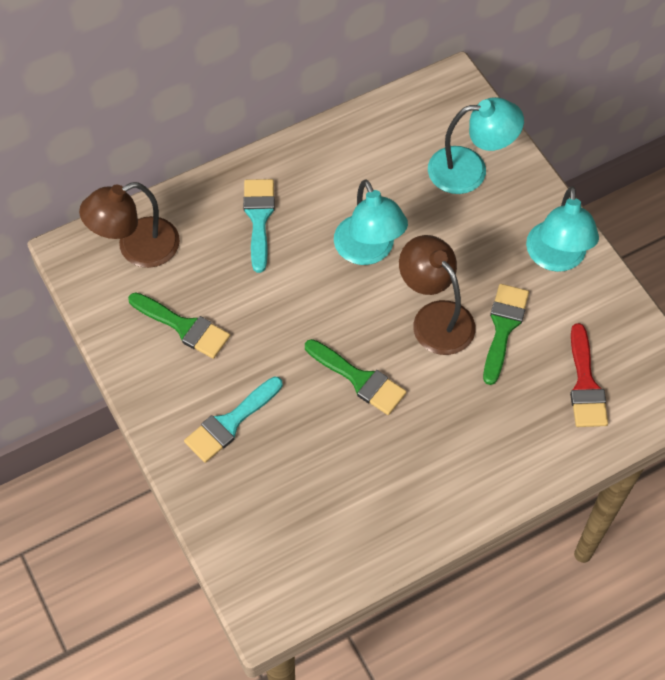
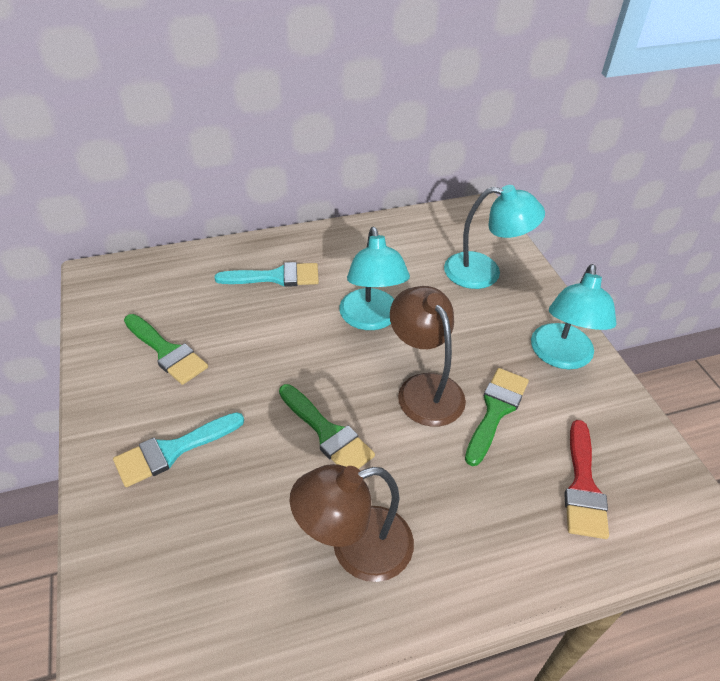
camera: 10 degrees right, 15 degrees down
brown lamp [79,182,180,268] -> brown lamp moved to [290,464,414,582]
turquoise brush [243,179,275,273] -> turquoise brush turned 75 degrees clockwise [215,262,319,287]

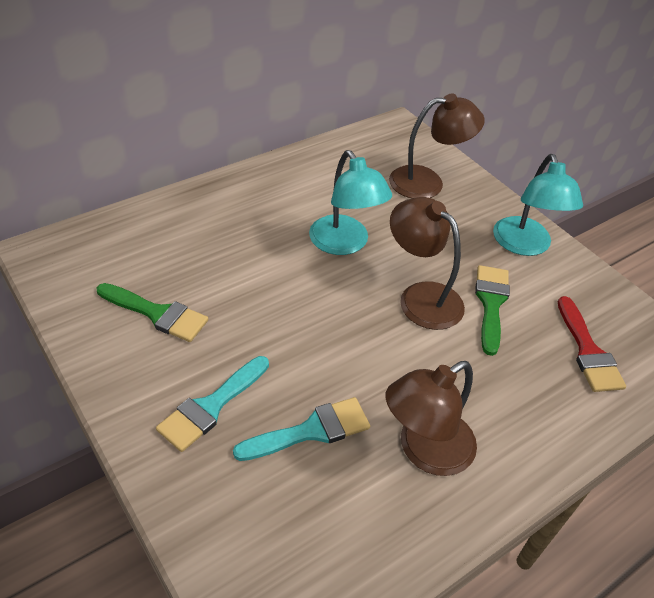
camera: 20 degrees left, 0 degrees up
turquoise brush [215,262,319,287] -> turquoise brush moved to [233,397,370,461]
green brush [279,384,375,469] -> none
turquoise lamp [444,185,545,289] -> brown lamp [389,94,485,198]

